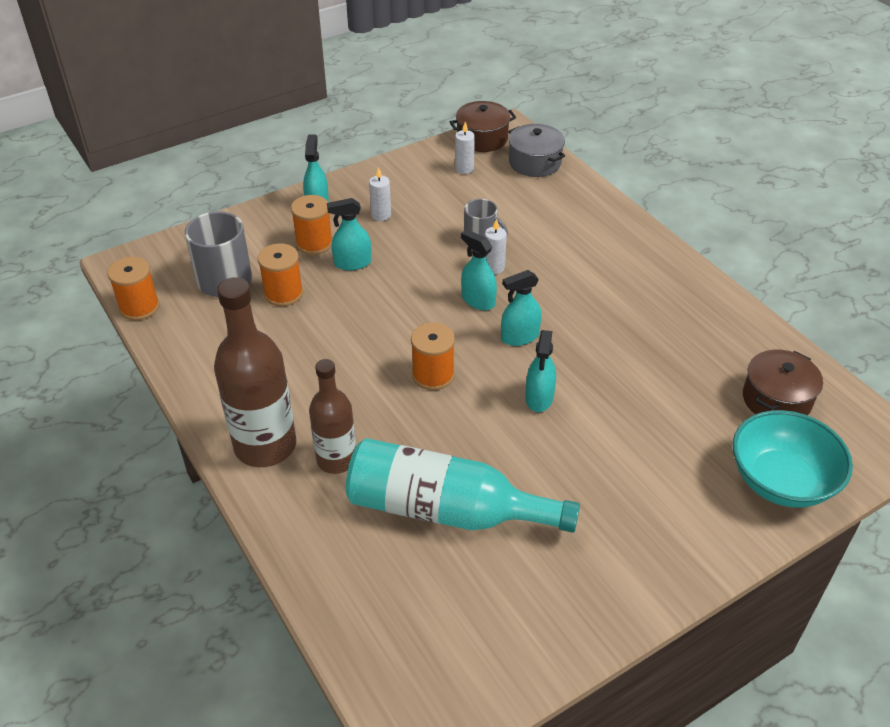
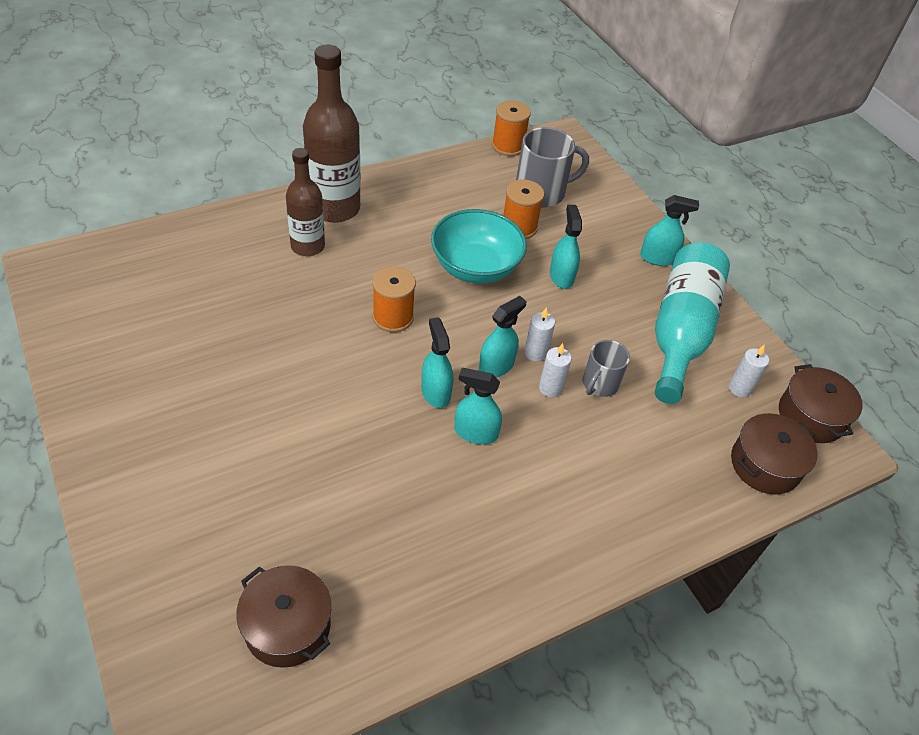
camera: 90 degrees right, 5 degrees up
orange spool [291,195,333,255] -> none
turquoise bottle [346,438,580,533] -> turquoise bottle moved to [655,243,730,404]
white candle [369,167,391,221] -> white candle moved to [524,307,555,362]
grey pot [508,124,565,177] -> brown pot [731,413,818,494]
turquoise spray bottle [525,330,556,412] -> turquoise spray bottle moved to [454,368,502,444]
turquoise bowl [732,410,853,508] -> turquoise bowl moved to [431,209,527,284]

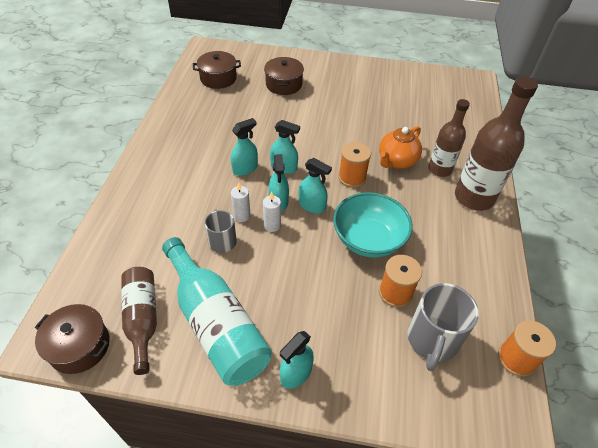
camera: 130 degrees right, 0 degrees up
turquoise spray bottle [550,205,582,289] -> turquoise spray bottle moved to [299,158,332,213]
white candle [729,344,769,397] -> brown bottle [121,267,157,375]
brown pot [731,413,818,494] -> brown pot moved to [264,57,304,95]
none -> orange teapot [379,126,422,169]

